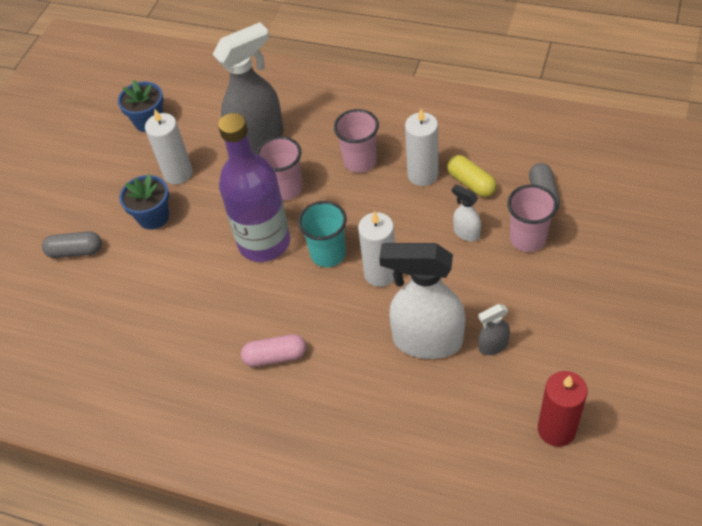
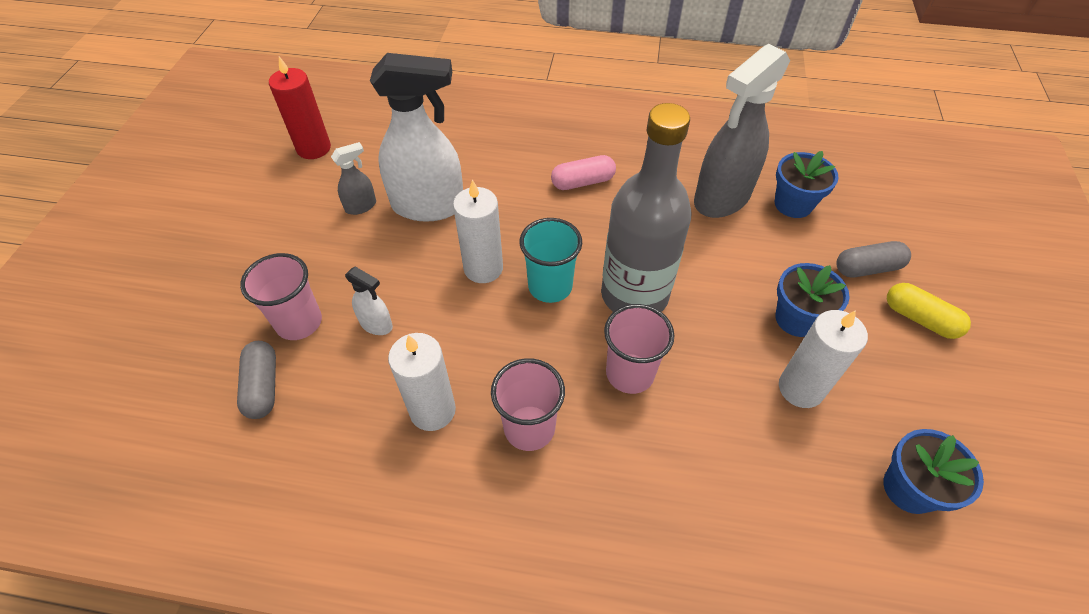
camera: 165 degrees right, 0 degrees up
grey spray bottle [213,22,284,154] -> grey spray bottle moved to [694,44,790,218]
purple bottle [218,113,290,262] -> grey bottle [601,103,691,312]
yellow capsule [447,155,497,197] -> yellow capsule moved to [887,283,971,339]
none -> blue flower pot [775,151,839,218]

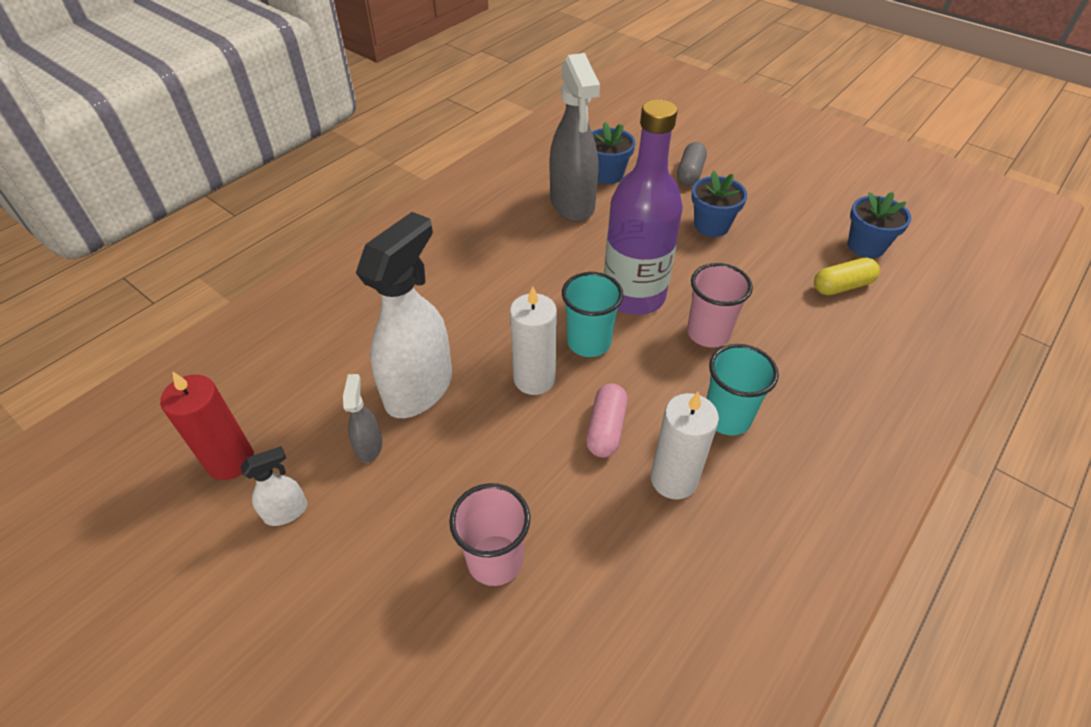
camera: 60 degrees left, 5 degrees down
grey capsule [237,341,276,419] -> none
white spray bottle [345,266,393,335] -> white spray bottle moved to [241,446,307,526]
pink cup [491,358,565,451] -> turquoise cup [707,344,779,436]
pink capsule [551,155,616,190] -> pink capsule moved to [586,383,627,458]
grey bottle [601,103,691,312] -> purple bottle [604,99,683,315]
white candle [779,310,868,408] -> none
yellow capsule [887,283,971,339] -> yellow capsule moved to [814,258,880,295]

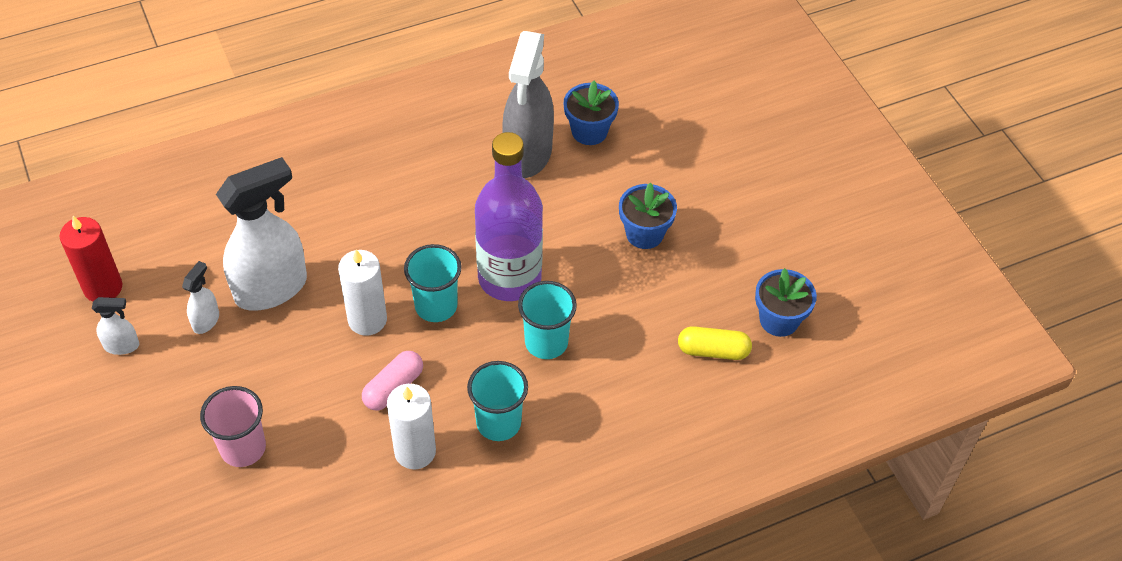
camera: 25 degrees right, 5 degrees up
grey spray bottle [343,374,382,463] -> white spray bottle [182,261,219,334]
grey capsule [677,142,707,186] -> none
pink cup [687,263,753,348] -> turquoise cup [518,281,577,359]

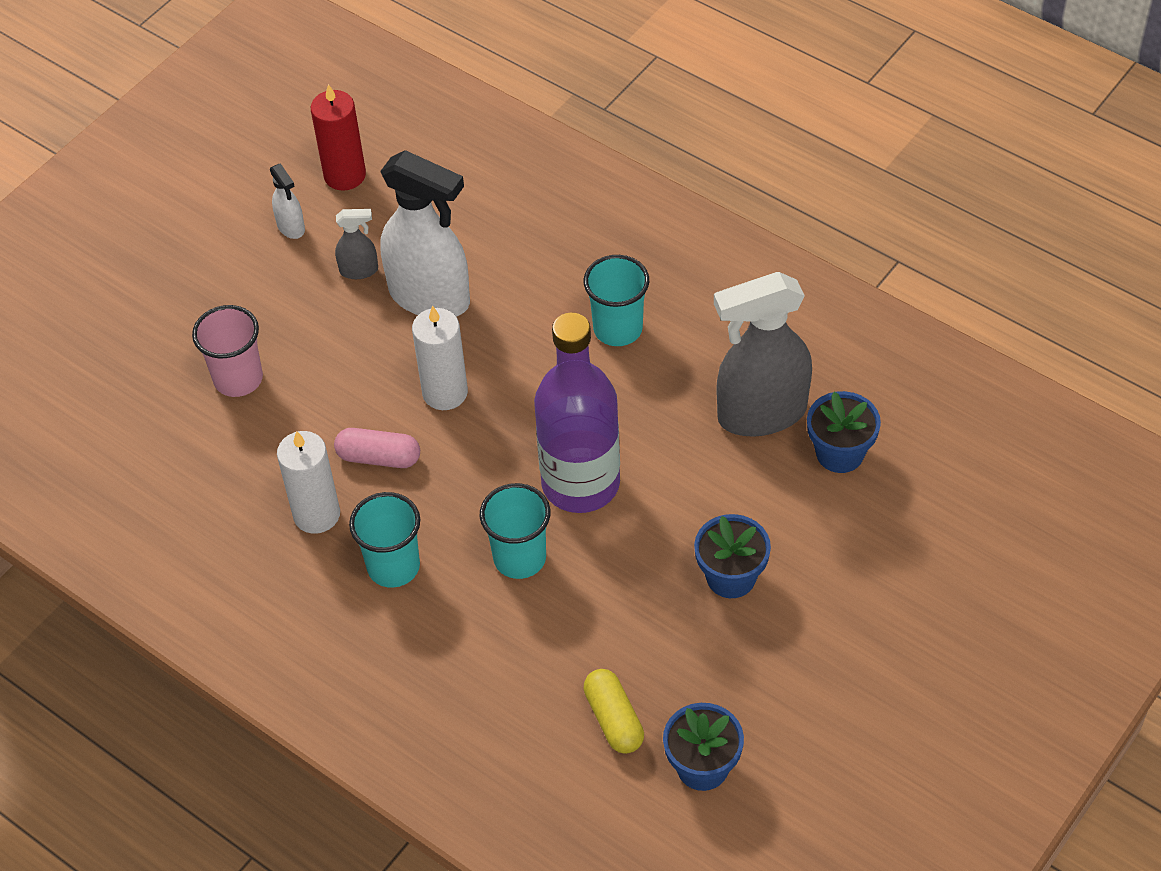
camera: 65 degrees right, 0 degrees up
white spray bottle [182,261,219,334] -> grey spray bottle [335,209,378,279]
turquoise cup [404,244,462,322] -> turquoise cup moved to [584,255,649,346]

